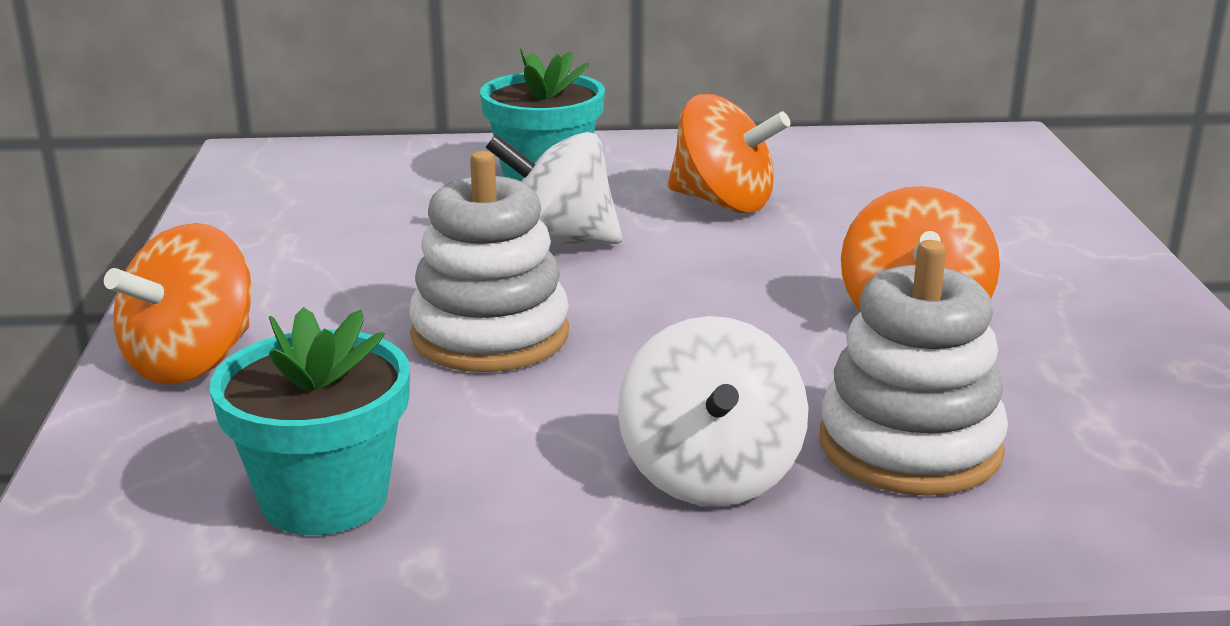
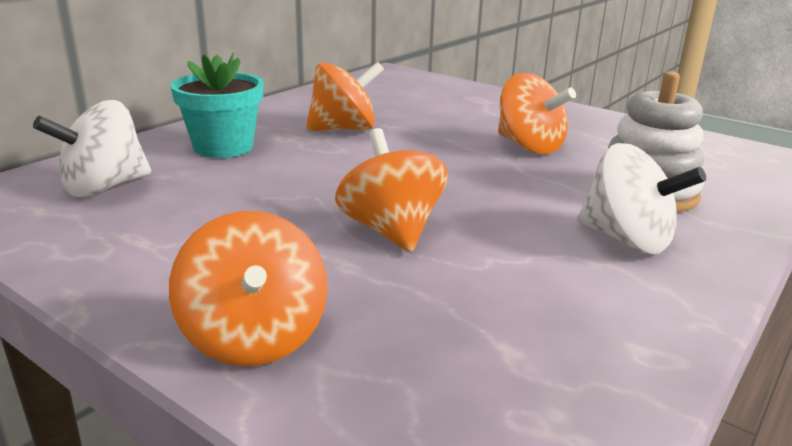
camera: 50 degrees left, 0 degrees up
turquoise flower pot [210,307,410,535] -> none
white stacking toy [409,151,569,372] -> orange spinning top [335,128,448,252]
white spinning top [485,132,622,245] -> white spinning top moved to [33,100,151,197]

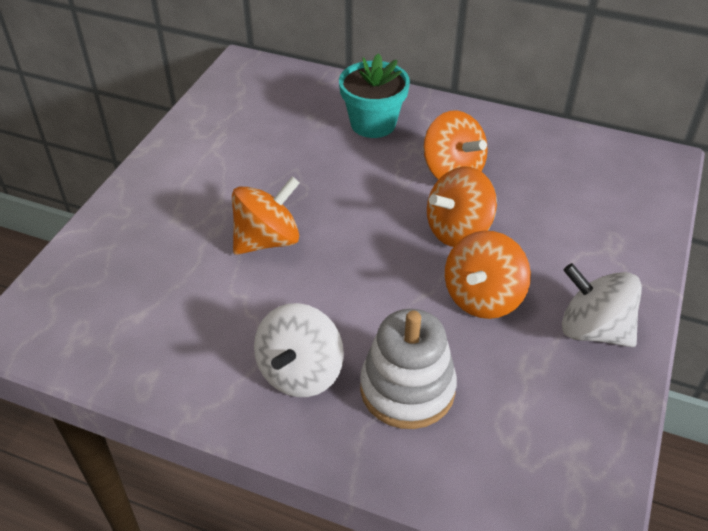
camera: 75 degrees right, 20 degrees up
white spinning top [33,100,151,197] -> white spinning top moved to [562,263,642,347]
orange spinning top [169,211,328,366] -> orange spinning top moved to [427,167,497,247]

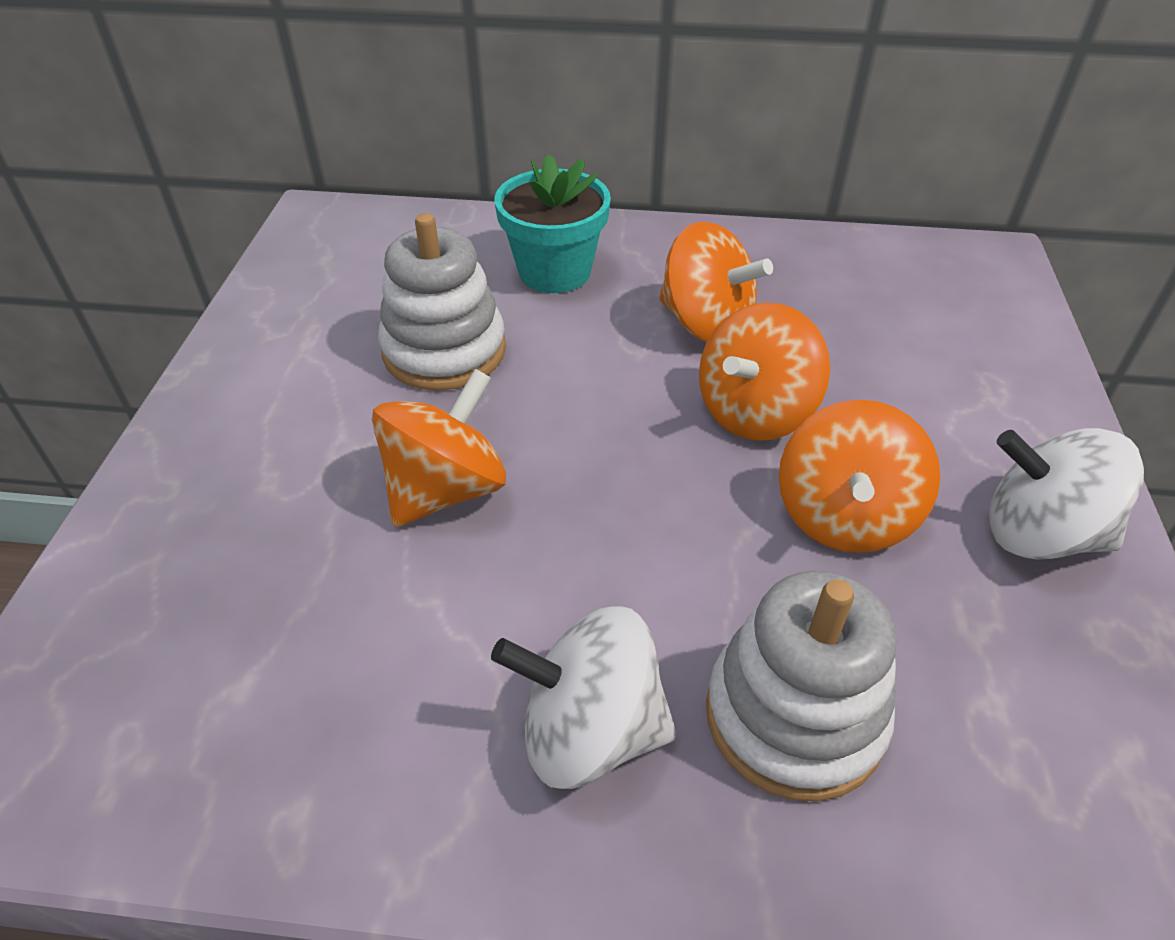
camera: 15 degrees left, 0 degrees up
white spinning top [254,303,344,397] -> white spinning top turned 90 degrees clockwise [491,606,677,789]
none -> white stacking toy [378,213,506,391]

